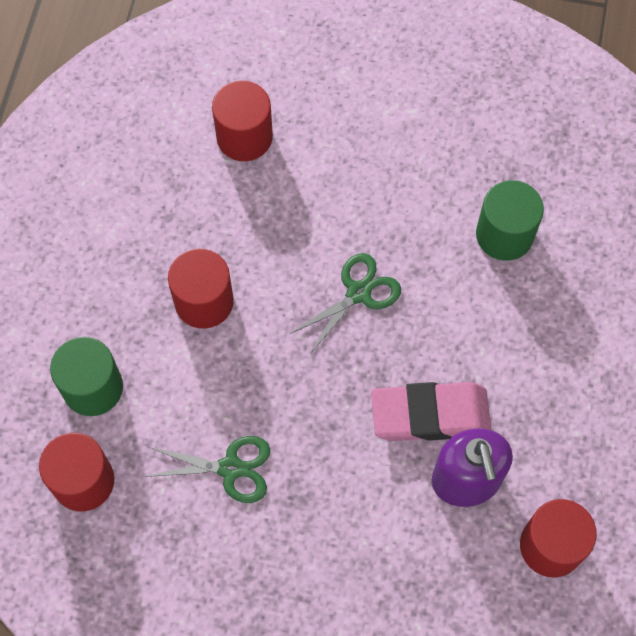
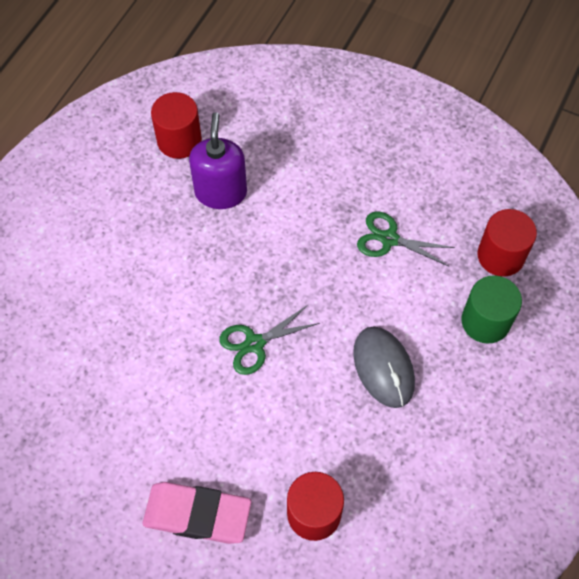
camera: 165 degrees left, 5 degrees down
red cylinder [168,249,234,329] -> grey mouse [353,327,415,408]
pink eraser [371,382,492,441] -> pink eraser moved to [143,482,251,544]
green cylinder [476,180,544,261] -> none

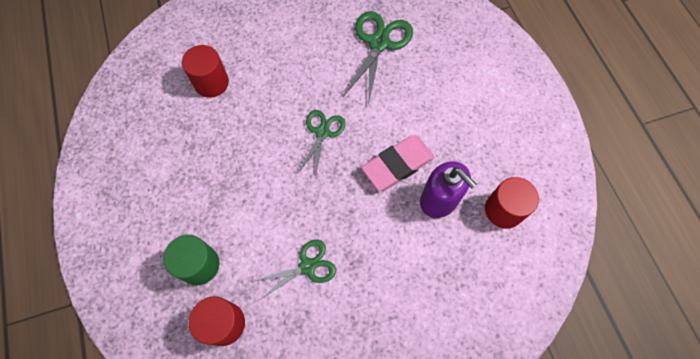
camera: 135 degrees right, 5 degrees up
pink eraser [143,482,251,544] -> pink eraser moved to [361,135,435,191]
grey mouse [353,327,415,408] -> none
none -> green scissors [342,11,413,105]

